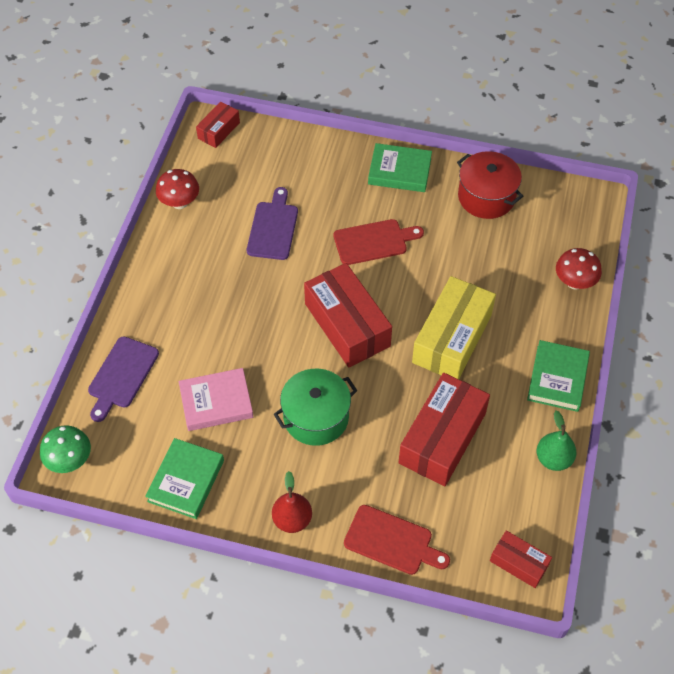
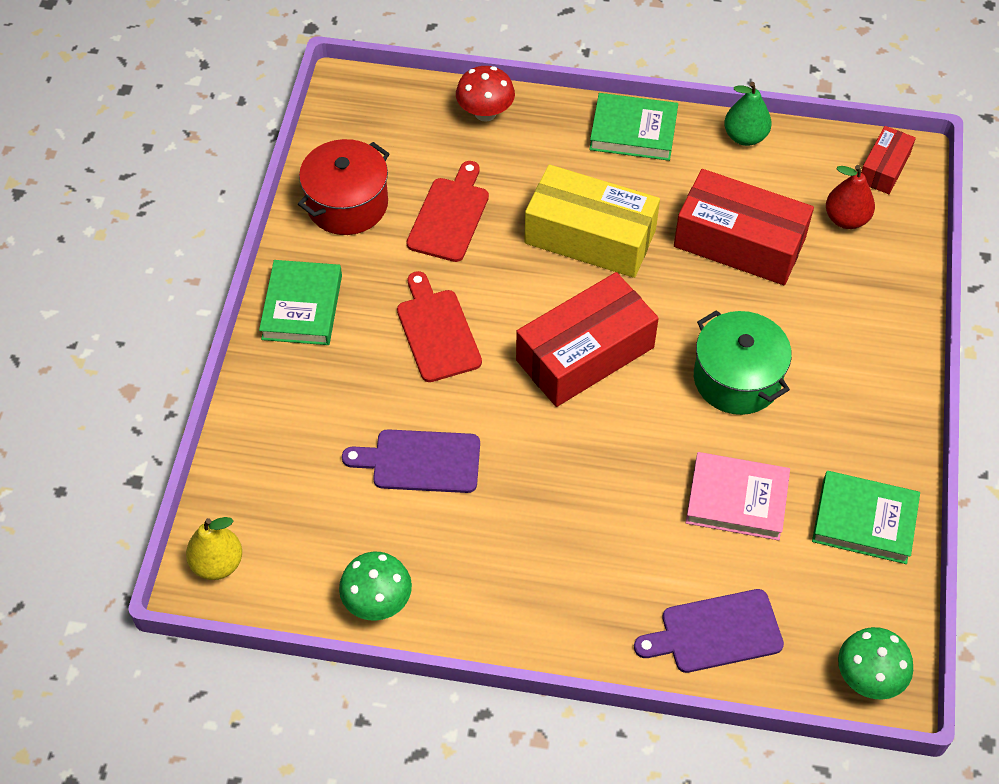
camera: 95 degrees left, 0 degrees up
purple cutting board [88,336,159,422] -> purple cutting board turned 150 degrees clockwise [634,589,784,673]
red mushroom [156,169,199,209] -> green mushroom [339,552,412,621]
pink book [179,368,253,431] -> pink book turned 60 degrees counterclockwise [686,452,790,541]
red box [196,102,240,148] -> yellow pear [186,517,242,580]
red pear [272,471,312,533] -> red pear moved to [826,165,875,229]
red cutting board [344,505,450,575] -> red cutting board moved to [406,161,489,262]

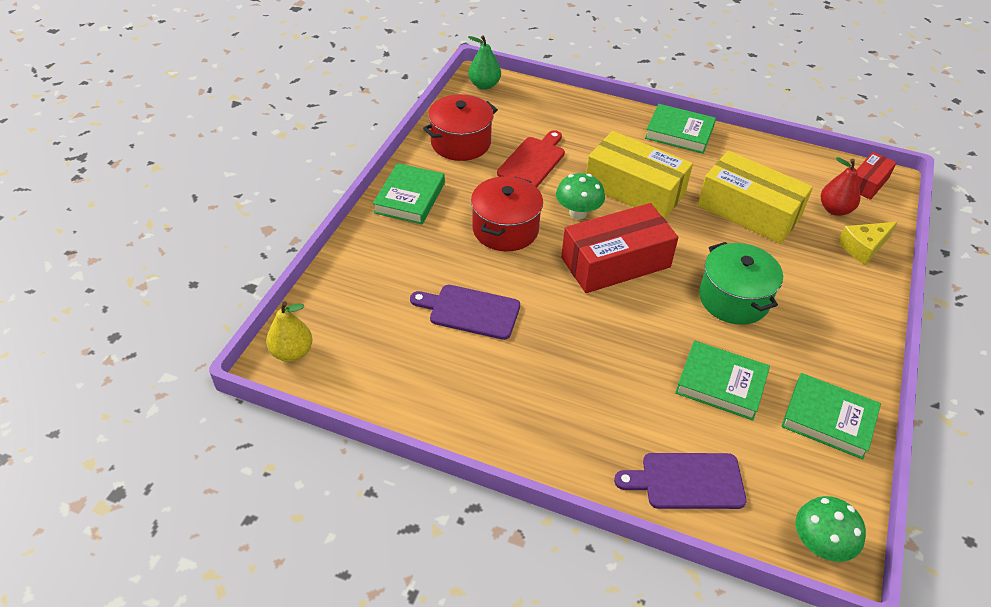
camera: 10 degrees right, 10 degrees down
green mushroom [339,552,412,621] -> green mushroom moved to [556,173,605,219]
red cutting board [397,271,482,382] -> red pot [471,176,543,251]
red mushroom [456,66,515,122] -> none
red box [674,169,814,285] -> yellow box [698,151,813,244]
pink book [686,452,790,541] -> green book [675,341,770,421]
green pear [724,82,771,146] -> green pear moved to [468,35,501,90]
none -> yellow cheese [839,222,897,265]

